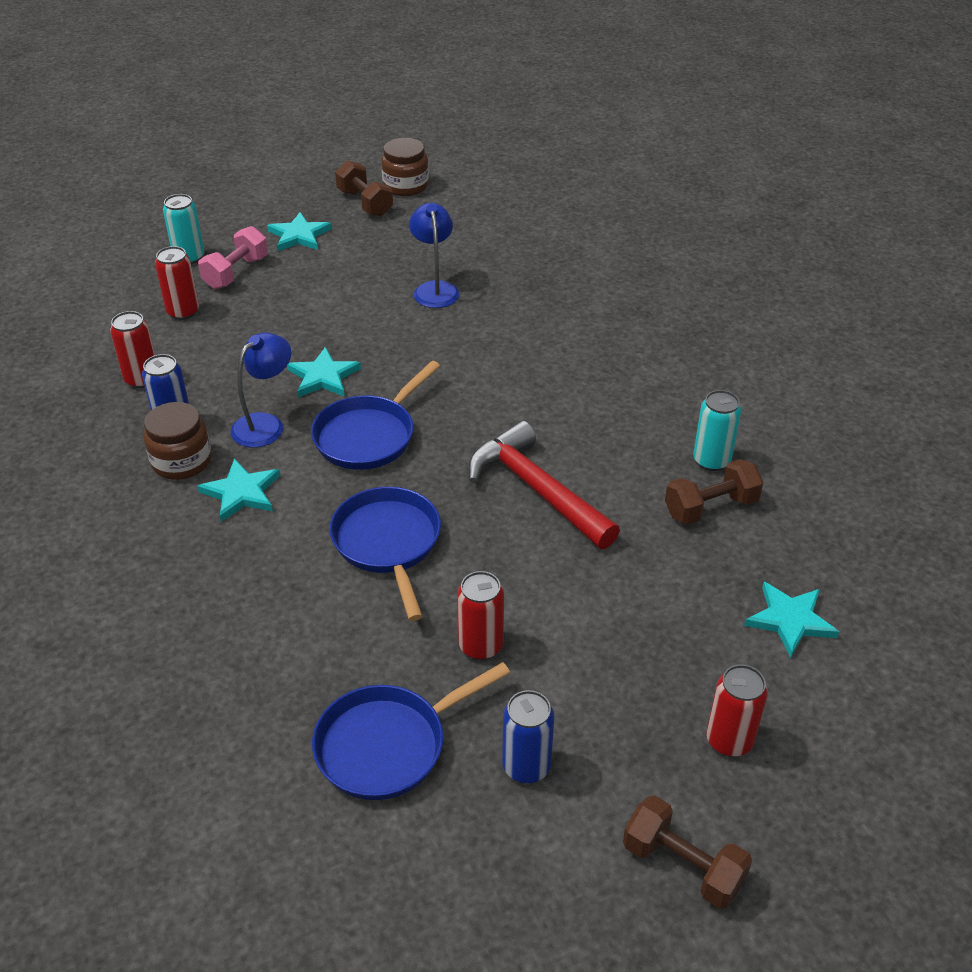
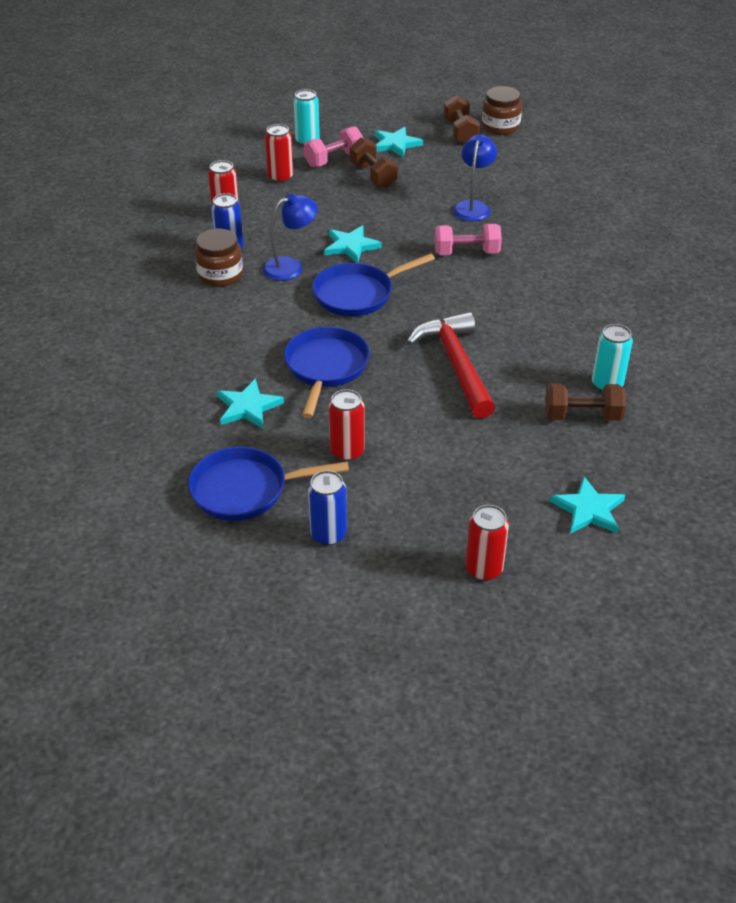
camera: 25 degrees right, 0 degrees up
turquoise star [197,459,280,522] -> turquoise star moved to [217,378,284,429]
brown dumbbell [623,795,752,909] -> brown dumbbell moved to [350,138,398,188]
none -> pink dumbbell [434,224,502,255]

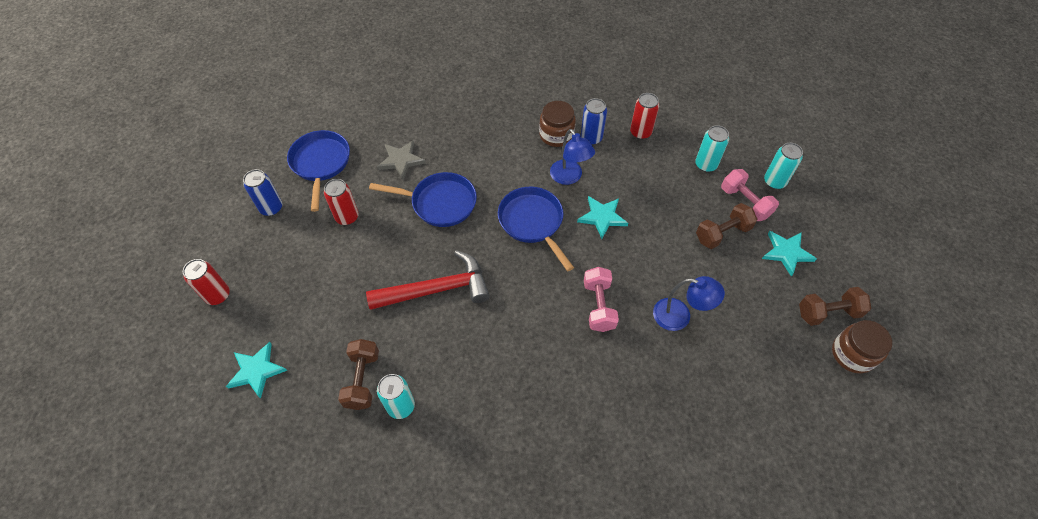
camera: 90 degrees right, 15 degrees up
turquoise star [217,378,284,429] -> grey star [377,140,426,180]
red can [265,124,293,183] -> turquoise can [695,125,729,172]

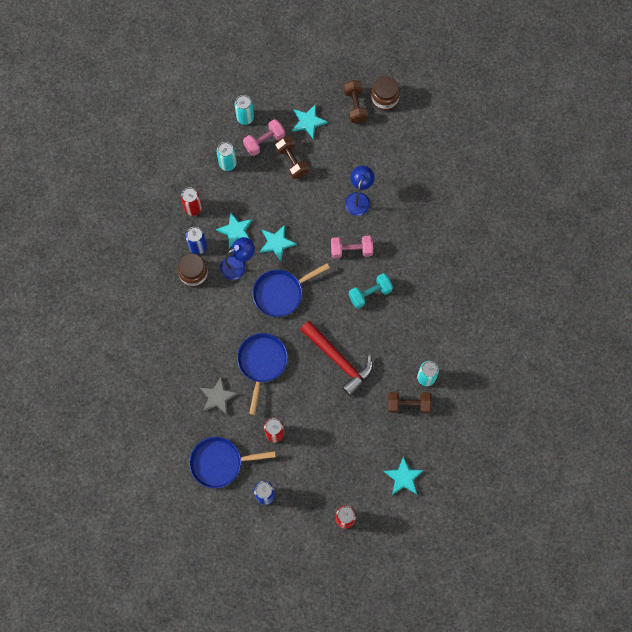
camera: 90 degrees left, 15 degrees up
red hammer [366,250,490,310] -> red hammer turned 150 degrees clockwise [300,321,373,396]
none -> turquoise star [216,212,253,248]
none -> turquoise dumbbell [349,273,393,309]

